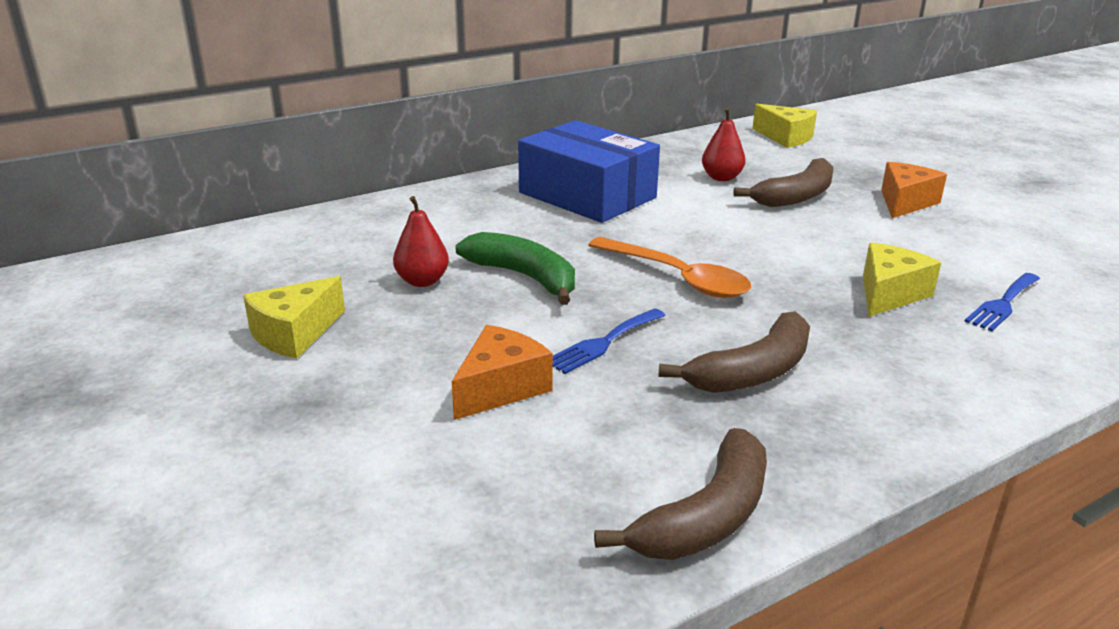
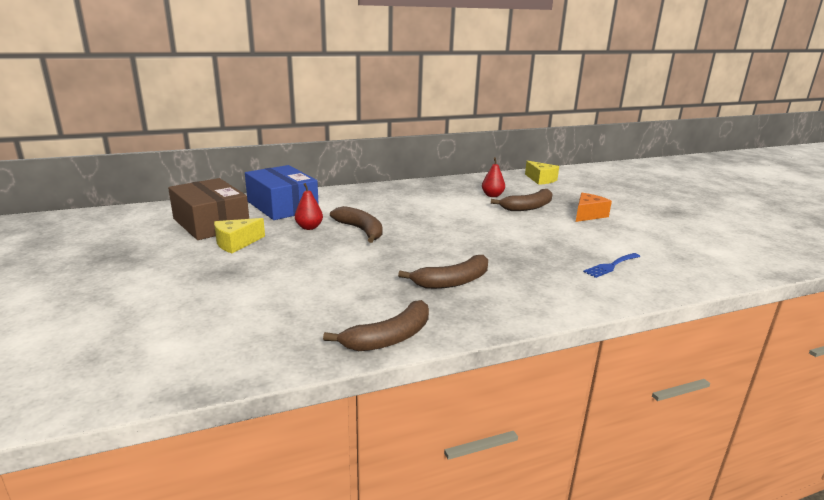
camera: 10 degrees right, 5 degrees down
orange cheese [452,325,553,420] -> none
green banana [455,232,575,305] -> brown banana [330,206,383,243]
blue box [518,120,660,223] -> blue box moved to [245,165,319,220]
blue fork [553,308,666,374] -> none
orange spoon [588,237,751,298] -> none
yellow cheese [863,243,941,317] -> none
none -> brown box [168,178,249,240]

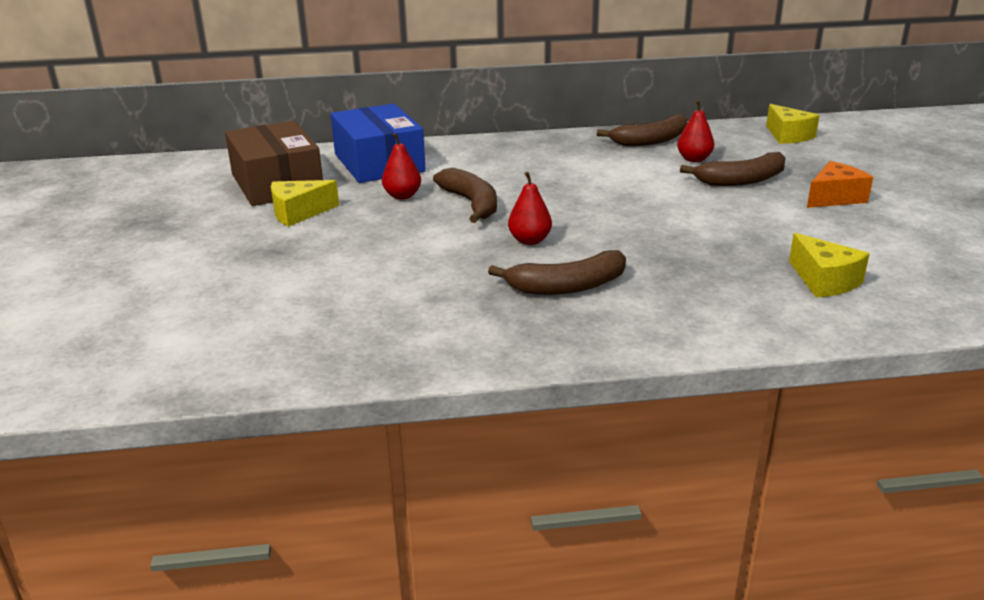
camera: 15 degrees right, 5 degrees up
brown banana [323,300,429,351] -> brown banana moved to [597,114,688,146]
blue fork [583,253,640,278] -> yellow cheese [789,233,870,297]
none -> red pear [508,172,552,245]

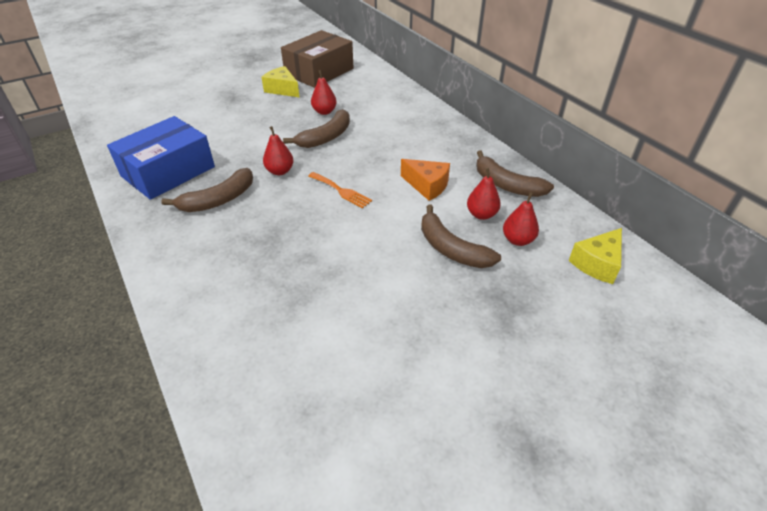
camera: 65 degrees right, 15 degrees up
blue box [331,104,426,183] -> blue box moved to [107,116,215,200]
brown banana [488,250,626,295] -> brown banana turned 90 degrees counterclockwise [161,168,253,212]
yellow cheese [789,233,870,297] -> none
orange cheese [807,161,873,208] -> orange cheese moved to [401,159,450,201]
none -> orange fork [308,172,372,209]
none -> red pear [503,193,539,246]

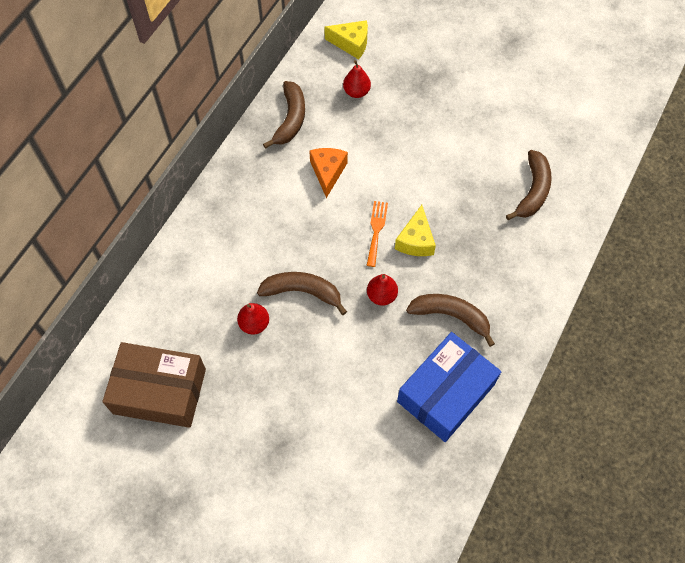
camera: 120 degrees left, 20 degrees up
blue box [107,116,215,200] -> blue box turned 60 degrees counterclockwise [397,332,501,442]
yellow cheese [261,66,300,98] -> yellow cheese moved to [395,205,436,256]
brown banana [421,204,501,268] -> brown banana moved to [506,150,552,220]
red pear [467,168,501,220] -> none

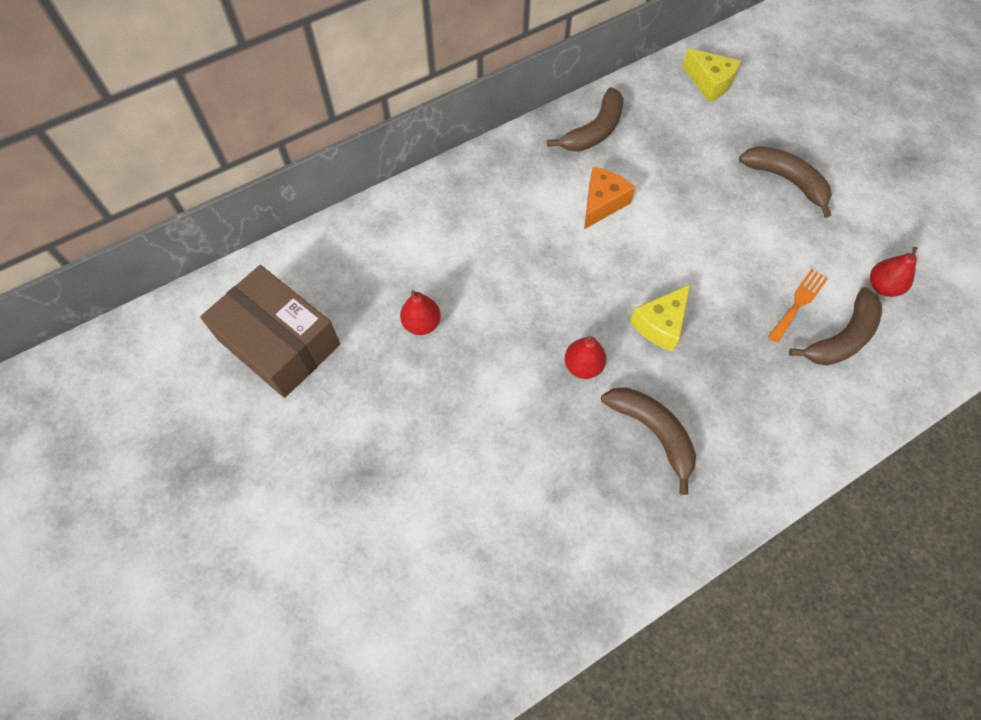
camera: 30 degrees right, 0 degrees up
brown banana [257,272,347,315] -> brown banana moved to [739,146,832,218]
red pear [343,60,371,98] -> red pear moved to [870,247,917,297]
orange fork [366,201,388,267] -> orange fork moved to [768,269,828,343]
blue box [397,332,501,442] -> none

